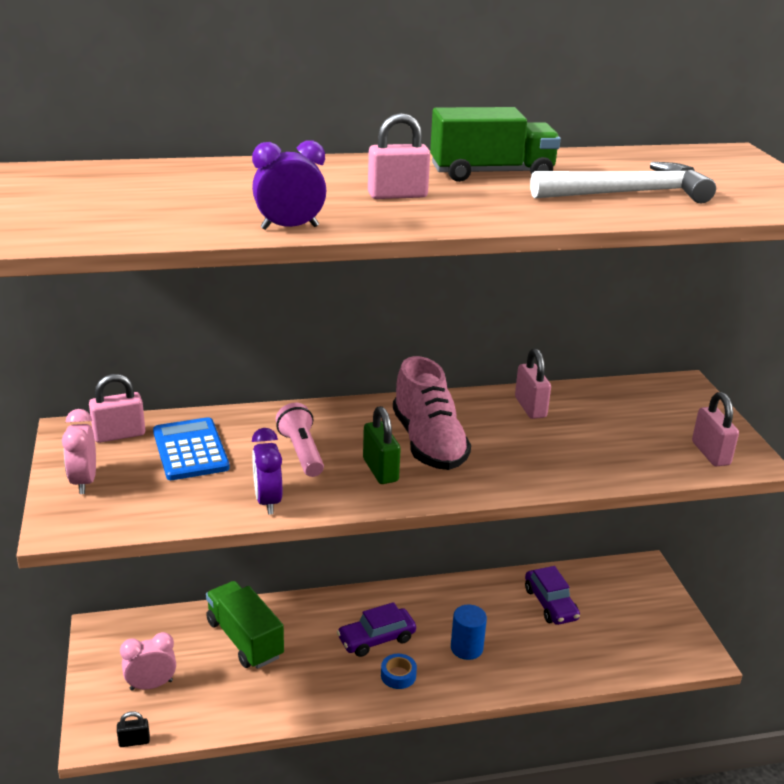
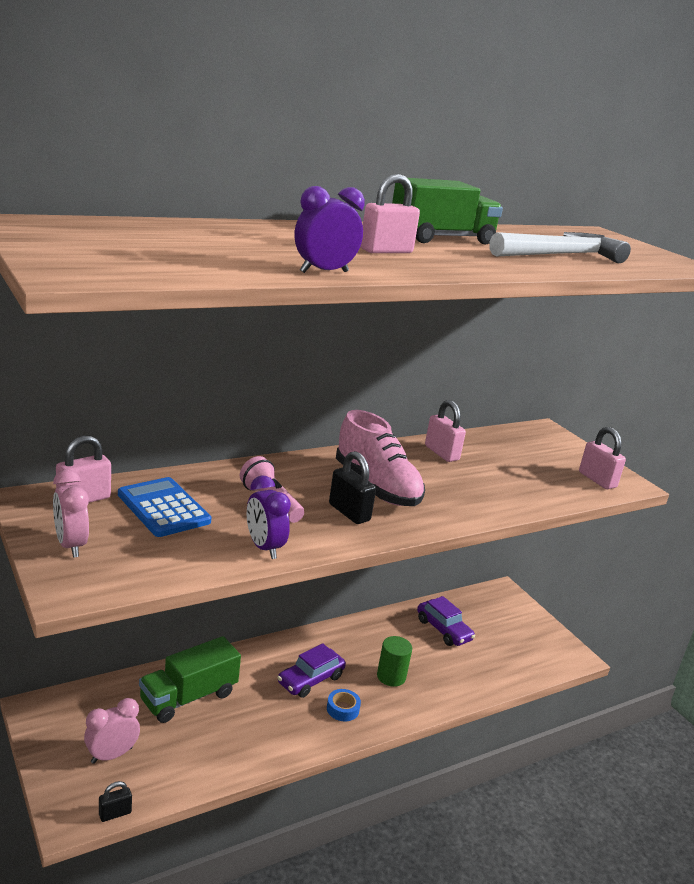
camera: 20 degrees left, 5 degrees down
green truck [206,581,284,669] -> green truck turned 75 degrees counterclockwise [139,636,241,723]
green padlock [363,406,401,484] -> black padlock [329,451,376,524]
blue cylinder [451,605,487,660] -> green cylinder [377,636,412,687]

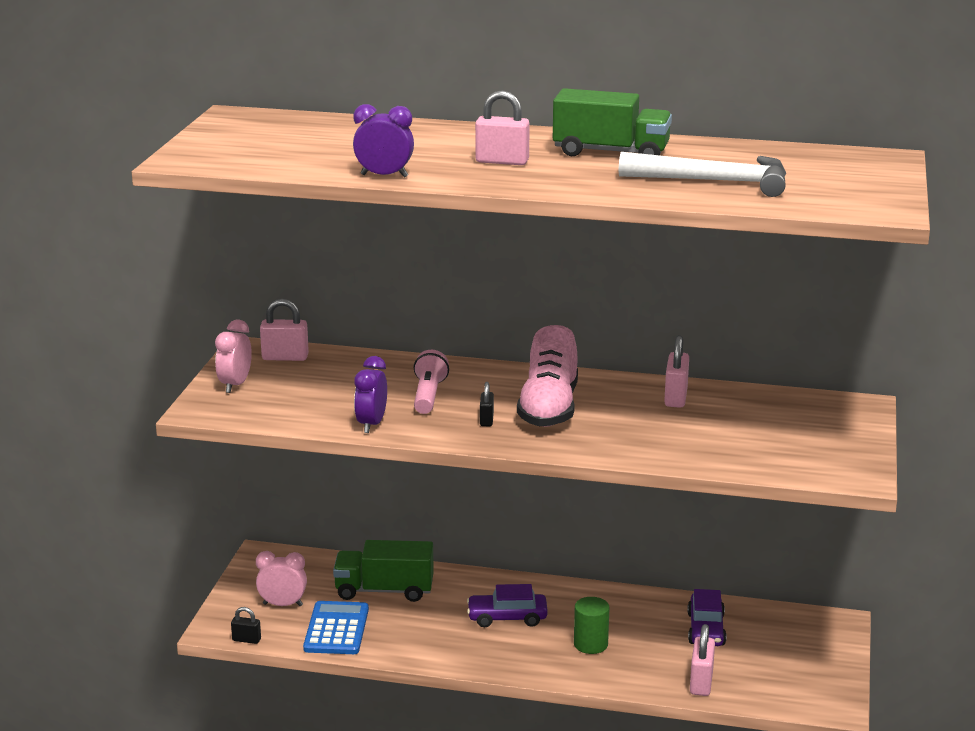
camera: 45 degrees right, 0 degrees up
blue calculator [118,477,211,537] -> blue calculator moved to [303,601,369,654]
blue tape [327,689,361,721] -> none
black padlock [329,451,376,524] -> black padlock [480,382,494,426], size x0.61
pink padlock [579,427,626,489] -> pink padlock moved to [690,624,715,696]

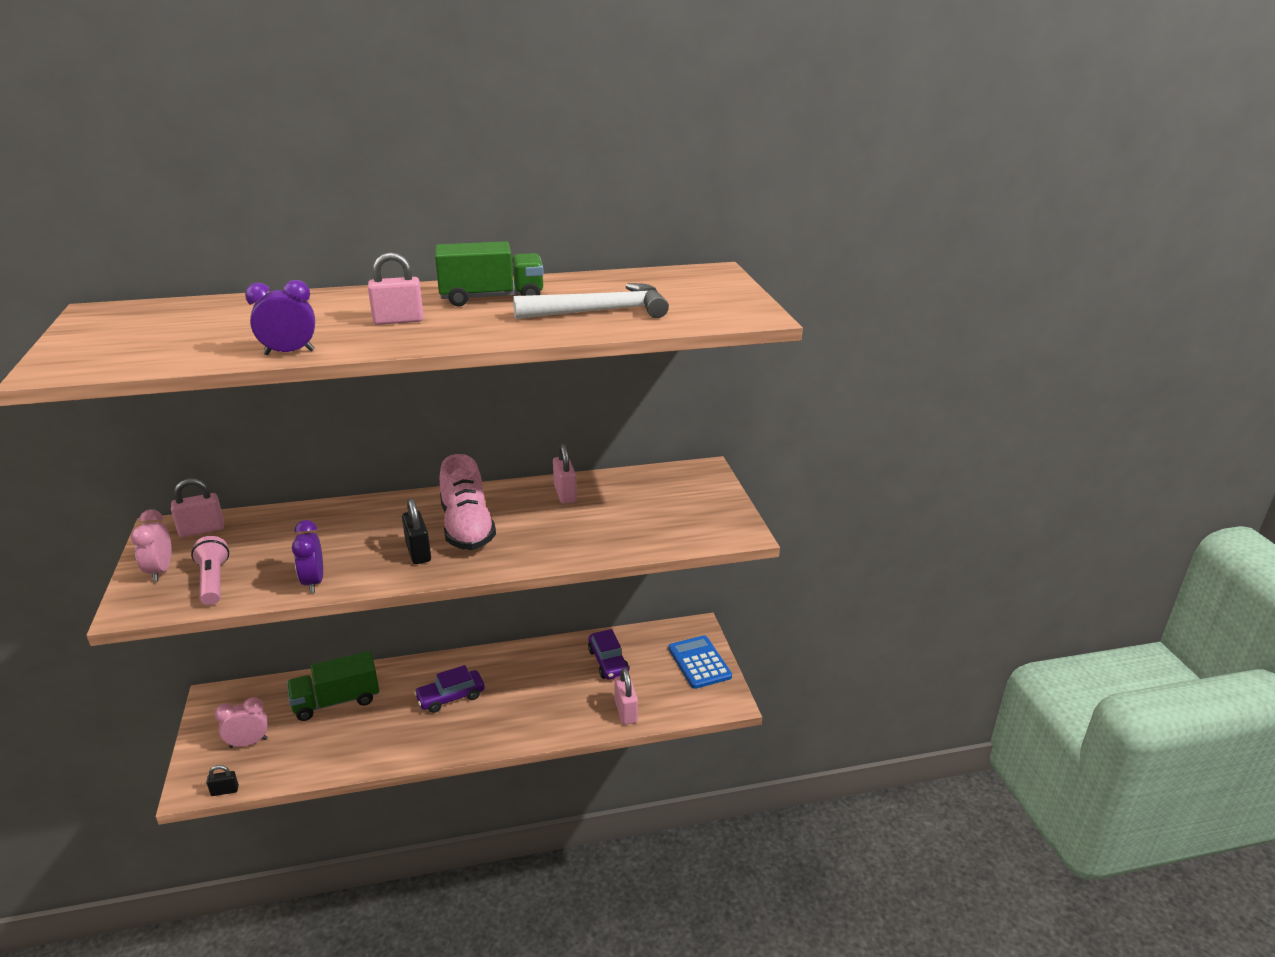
camera: 25 degrees left, 5 degrees up
blue calculator [303,601,369,654] -> blue calculator moved to [668,635,732,689]
pink flashlight [414,350,449,414] -> pink flashlight moved to [191,536,229,605]
black padlock [480,382,494,426] -> black padlock [402,498,431,564], size x1.65
green cylinder [574,597,609,654] -> none

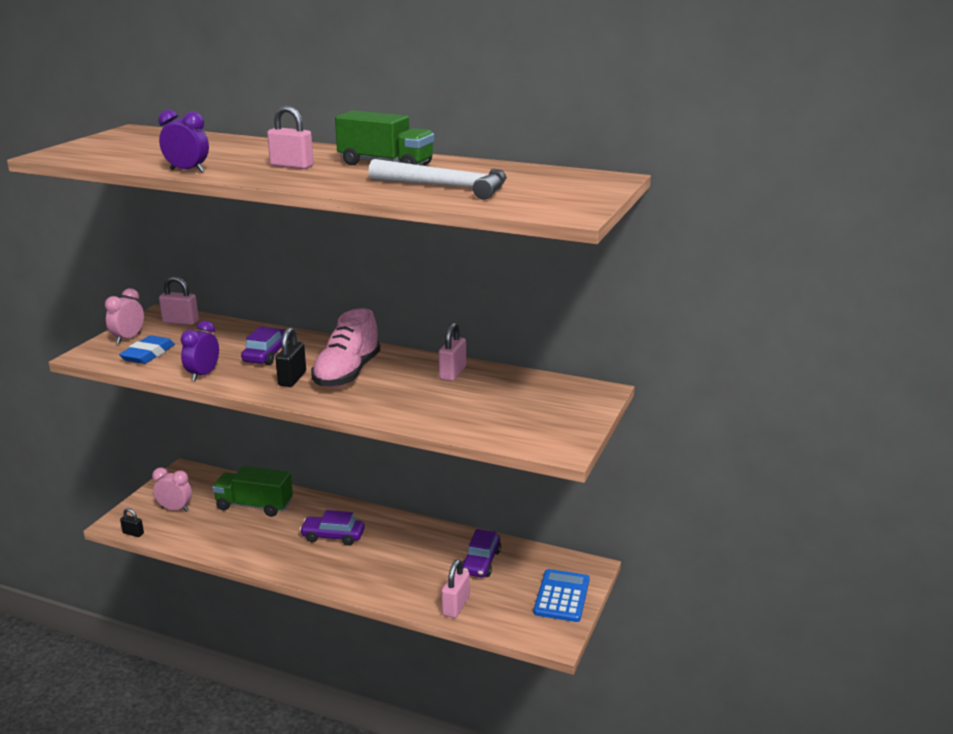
camera: 35 degrees right, 5 degrees down
pink flashlight [191,536,229,605] -> blue eraser [119,335,175,364]
none -> purple car [241,326,291,365]

